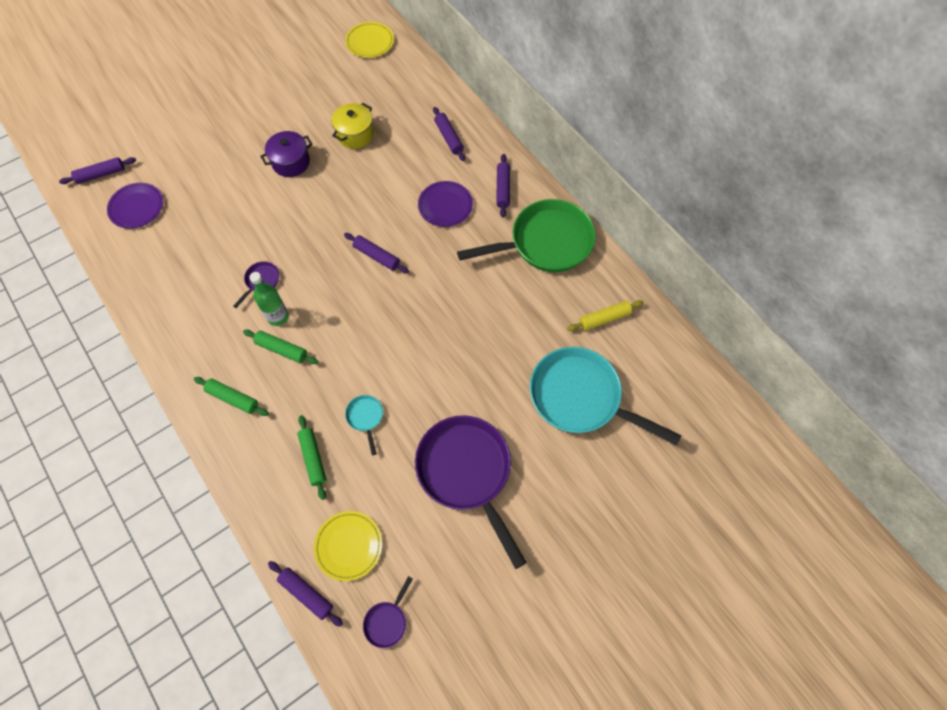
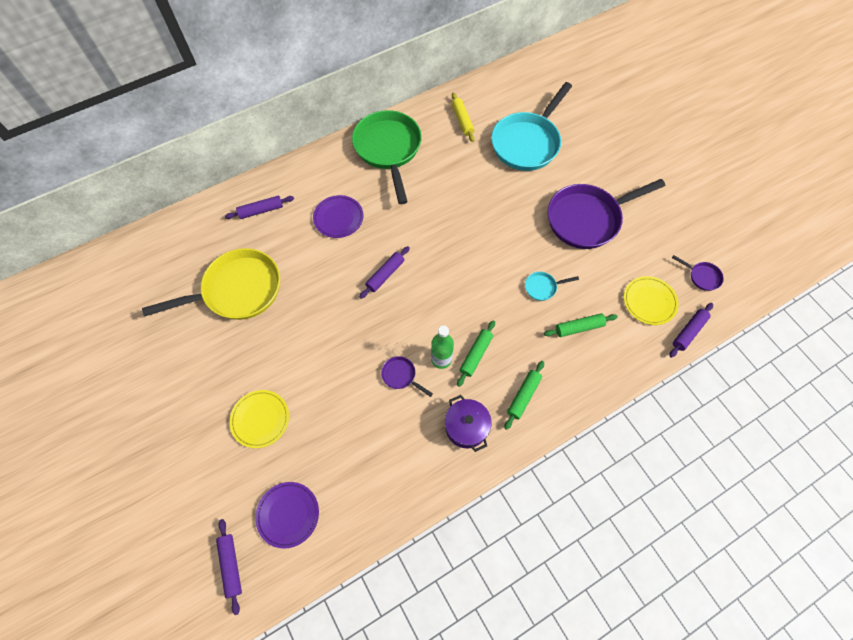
camera: 85 degrees left, 0 degrees up
purple pot [260,131,312,177] -> purple pot moved to [445,395,491,452]
yellow pot [332,103,374,149] -> yellow pan [142,248,280,320]
yellow plate [345,22,394,58] -> yellow plate moved to [230,390,289,448]
purple rolling pin [496,154,510,217] -> none

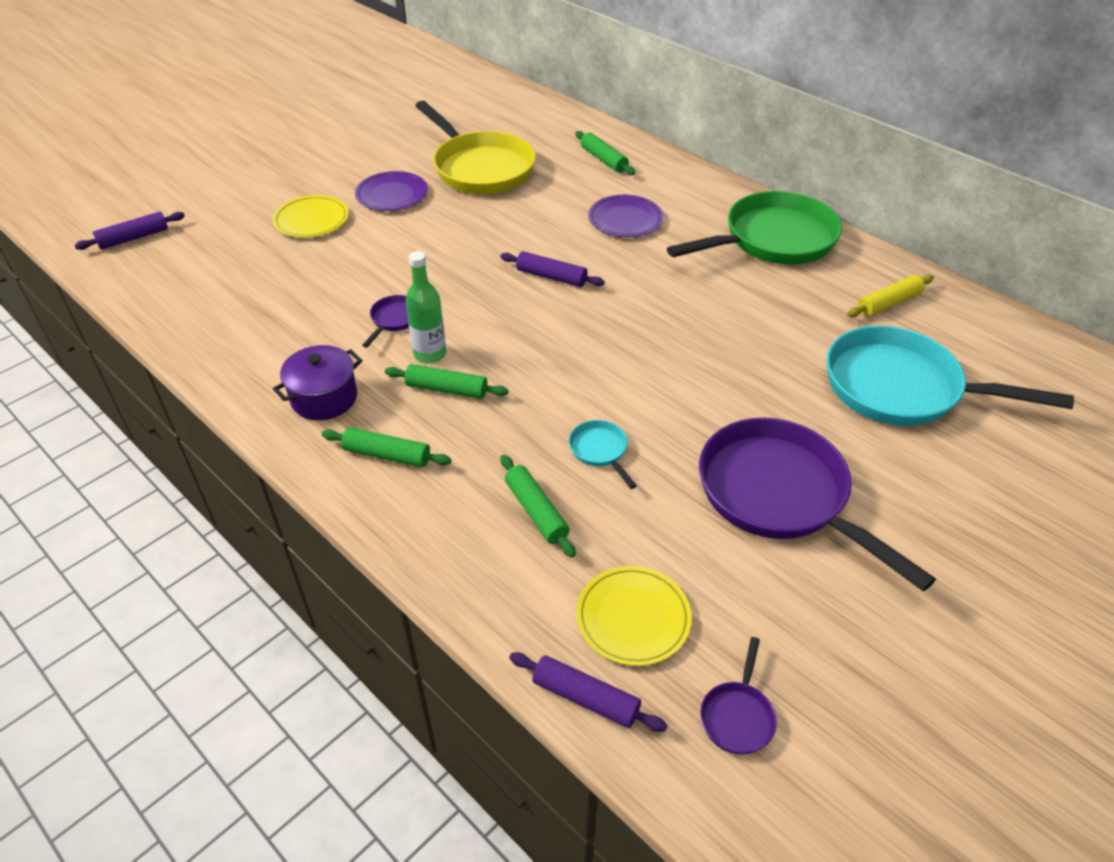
camera: 75 degrees right, 20 degrees down
purple rolling pin [225,196,294,219] -> green rolling pin [575,131,635,175]
purple plate [255,482,319,548] -> purple plate moved to [355,171,428,211]

